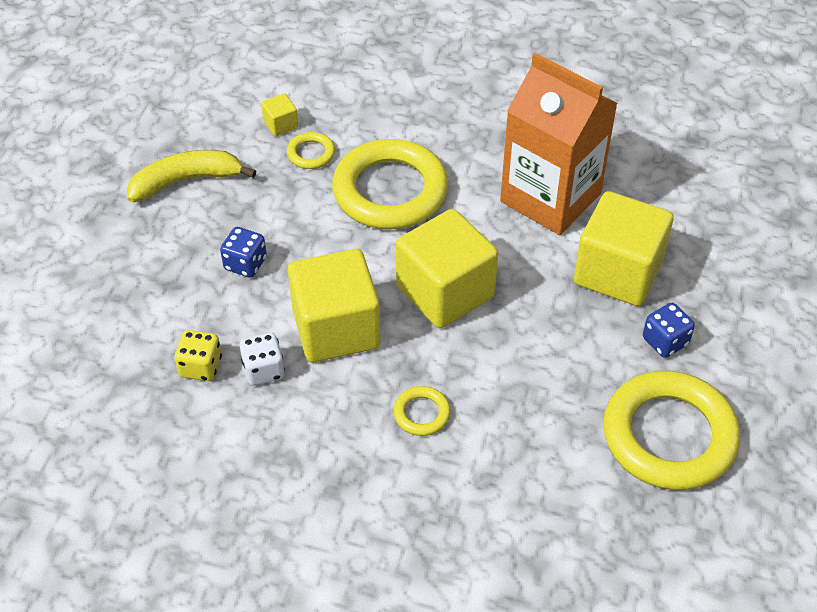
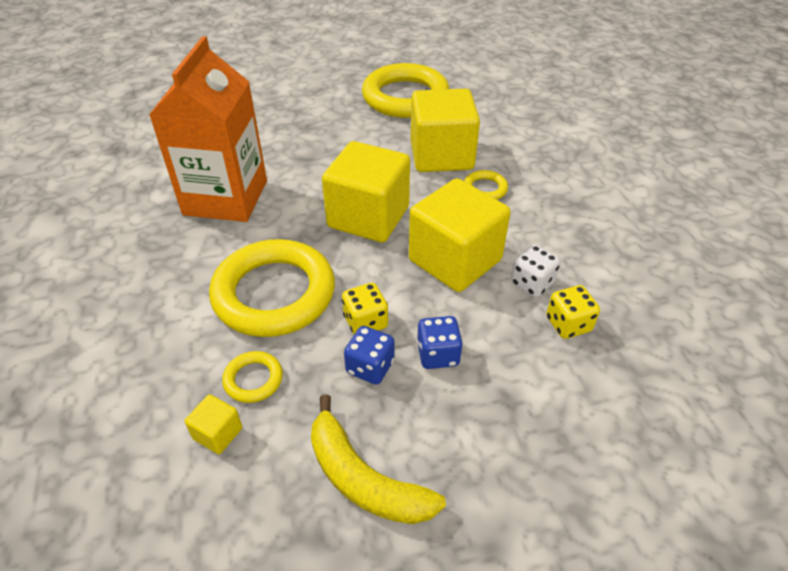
camera: 120 degrees left, 5 degrees down
yellow cube [574,191,674,306] -> yellow cube moved to [411,89,480,172]
blue dice [643,303,695,358] -> blue dice moved to [344,326,394,385]
none -> yellow dice [342,283,388,334]

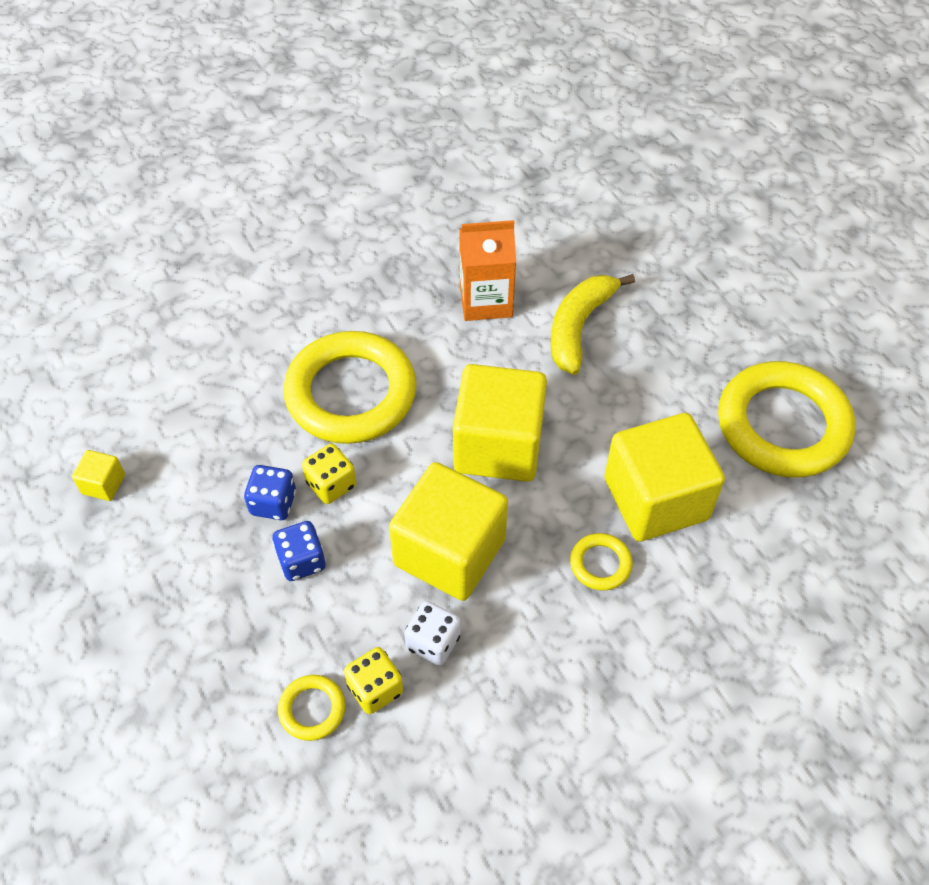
camera: 75 degrees right, 10 degrees up
orange carton [149,36,267,222] -> orange carton [459,220,516,321], size x0.62
yellow cube [185,394,242,454] -> yellow cube moved to [72,450,125,501]
yellow ring [222,351,283,403] -> yellow ring moved to [278,675,346,741]
yellow banana [311,394,446,524] -> yellow banana moved to [551,274,635,375]

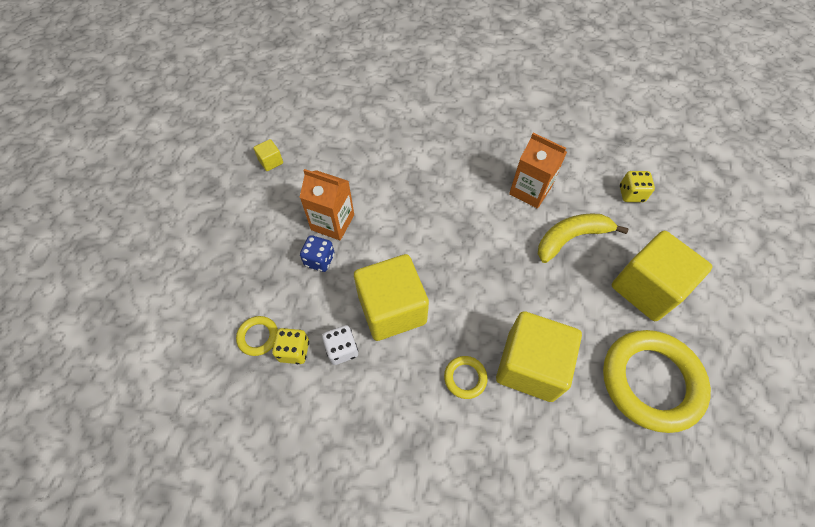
camera: 40 degrees right, 5 degrees up
blue dice [244,465,296,520] -> orange carton [299,169,354,240]
yellow ring [283,331,417,444] -> none
yellow dice [302,444,356,504] -> yellow dice moved to [620,171,655,202]
yellow cube [453,364,547,482] -> yellow cube moved to [612,231,713,321]

